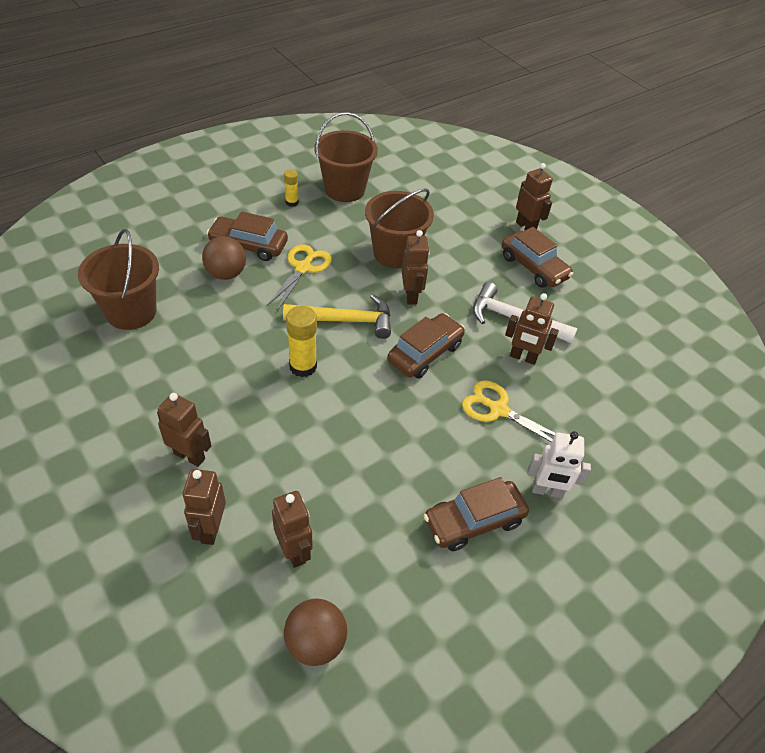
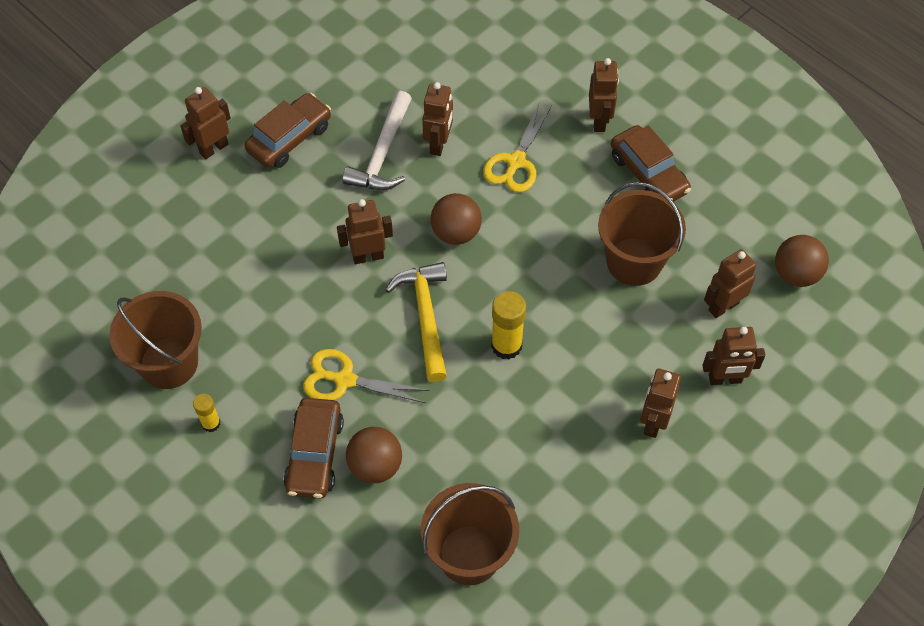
camera: 95 degrees left, 10 degrees up
brown bucket [365,188,434,268] -> brown bucket moved to [598,182,686,286]
brown car [387,313,465,379] -> brown ball [430,193,482,245]
white robot [527,431,591,498] -> brown robot [589,58,619,132]

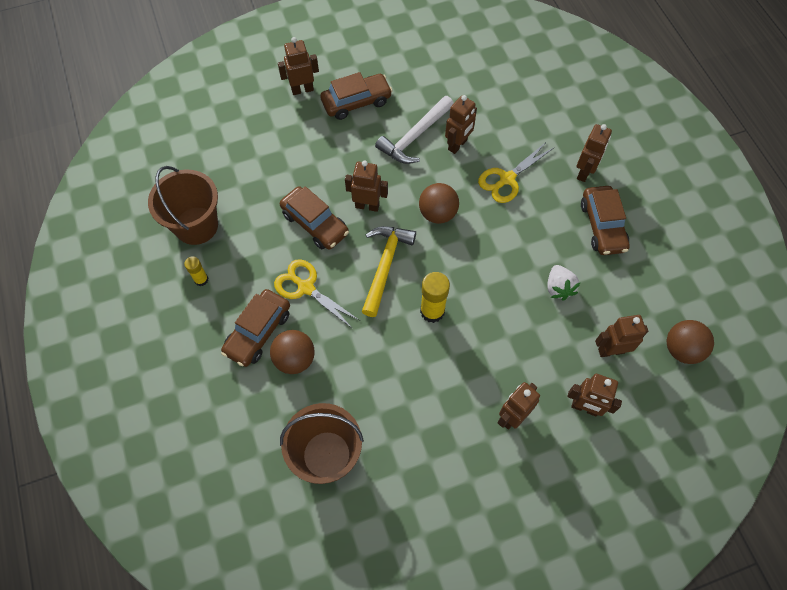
camera: 25 degrees right, 5 degrees up
brown bucket [598,182,686,286] -> white strawberry [547,265,581,300]
none -> brown car [280,186,349,250]

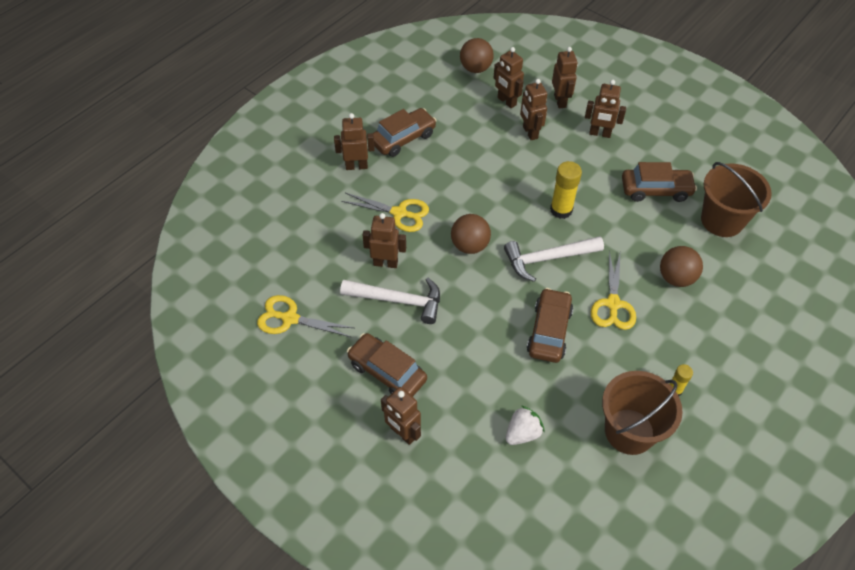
camera: 120 degrees left, 10 degrees down
brown car [221,289,290,367] -> brown car moved to [622,162,697,202]
brown robot [345,160,388,212] -> brown robot moved to [520,79,547,140]
yellow hammer [362,226,416,317] -> white hammer [504,236,604,282]
white strawberry [547,265,581,300] -> white strawberry moved to [506,405,544,445]
none -> yellow scissors [257,295,354,337]

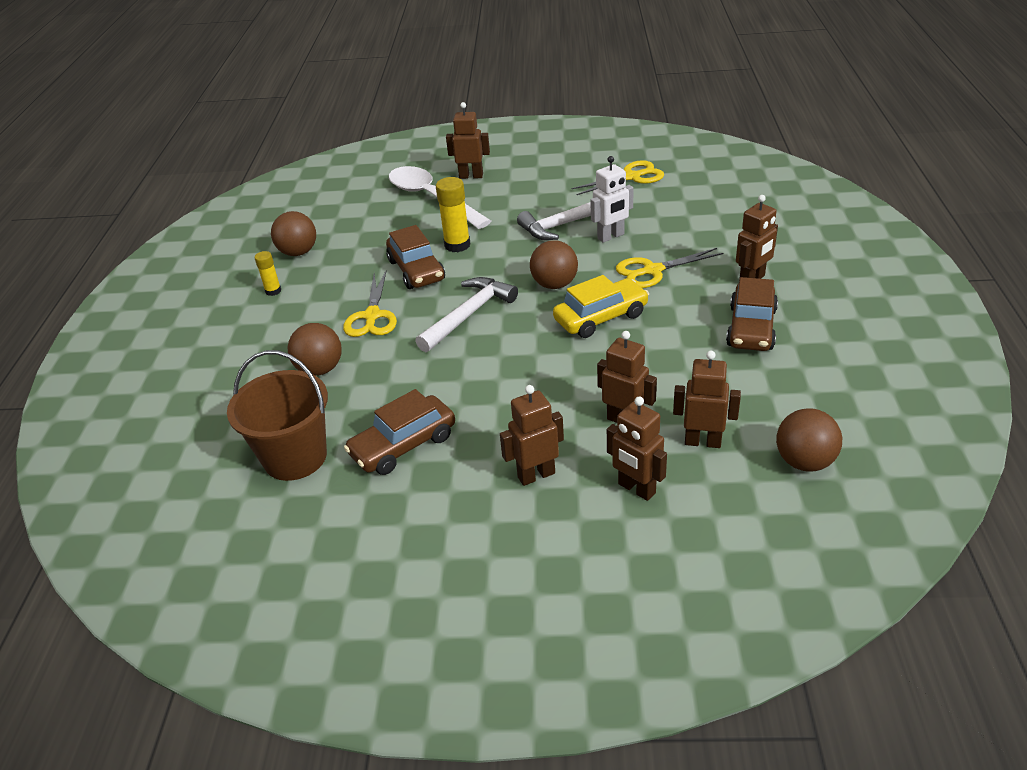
camera: 145 degrees right, 15 degrees down
brown car [347,333,427,397] -> none
brown robot [362,213,406,268] -> white robot [590,156,634,243]
white strawberry [506,405,544,445] -> none
yellow glue stick [550,161,582,219] -> yellow glue stick moved to [436,177,470,252]
yellow scissors [591,252,636,330] -> yellow scissors turned 150 degrees counterclockwise [343,270,397,337]
brown bucket [602,371,682,455] -> brown ball [271,211,316,256]
none -> white spoon [389,166,491,229]
none -> yellow car [553,275,649,338]

